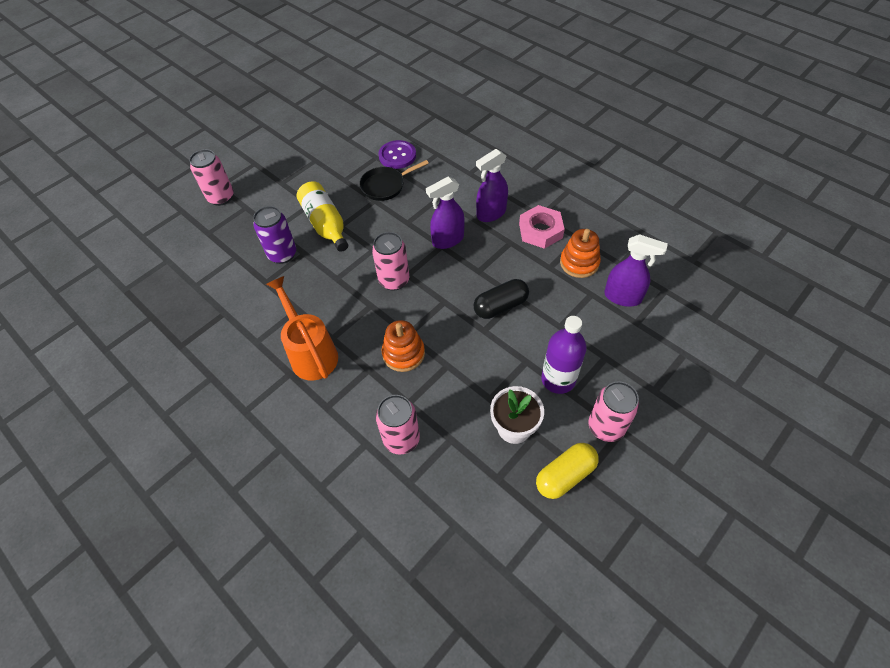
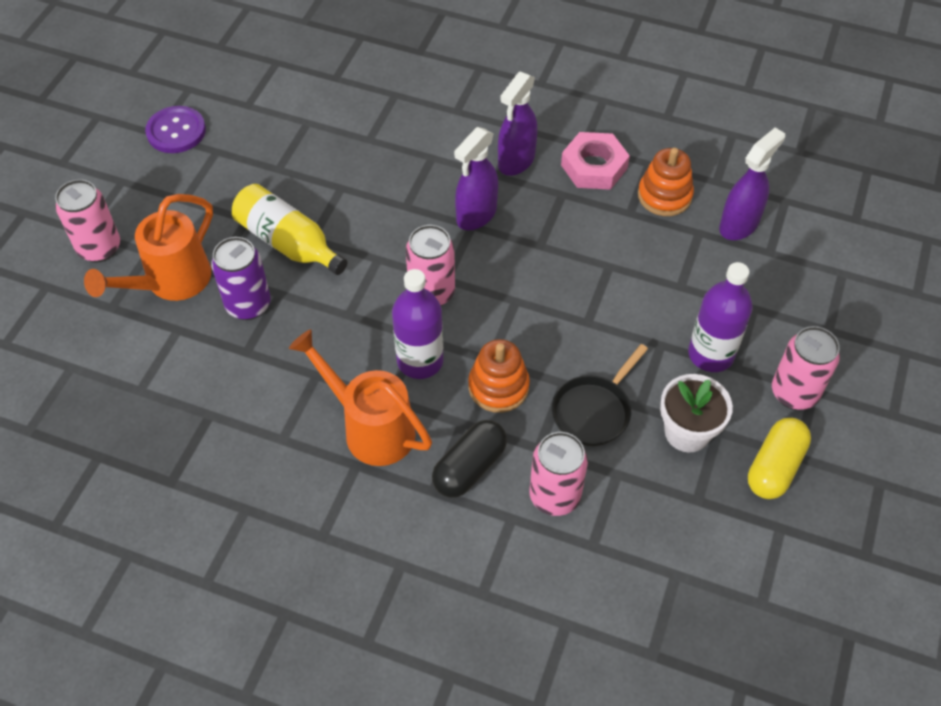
camera: 25 degrees left, 0 degrees up
black pan [359,160,429,201] -> black pan moved to [552,344,648,446]
purple button [378,140,416,169] -> purple button moved to [145,106,206,153]
black capsule [474,279,529,319] -> black capsule moved to [432,420,507,498]
purple spray bottle [604,234,668,307] -> purple spray bottle turned 45 degrees counterclockwise [719,128,785,240]
none -> orange watering can [84,194,213,301]
none -> purple bottle [392,269,443,379]

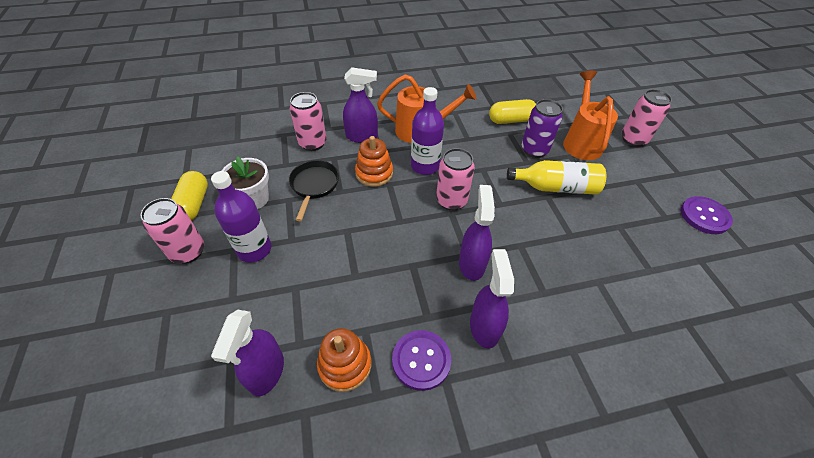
camera: 145 degrees right, 5 degrees down
black capsule [432,420,507,498] -> purple spray bottle [343,67,378,143]
pink nut [561,132,630,190] -> purple button [392,330,451,391]
none -> yellow capsule [489,99,536,124]

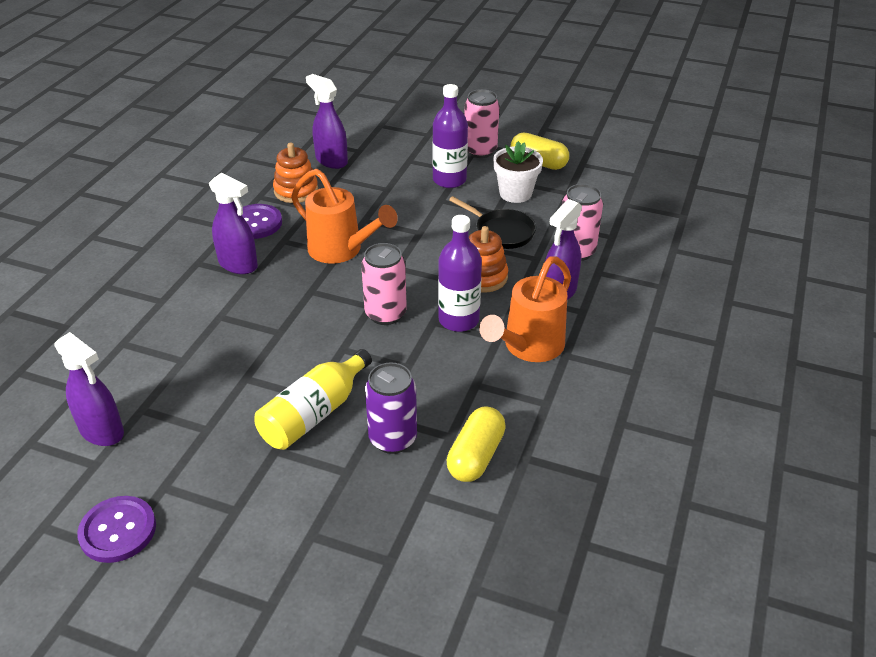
camera: 125 degrees right, 10 degrees down
purple spray bottle [459,185,495,281] -> purple spray bottle moved to [54,332,124,446]
orange watering can [563,71,618,160] -> orange watering can moved to [291,169,398,264]
pink can [622,89,672,147] -> none

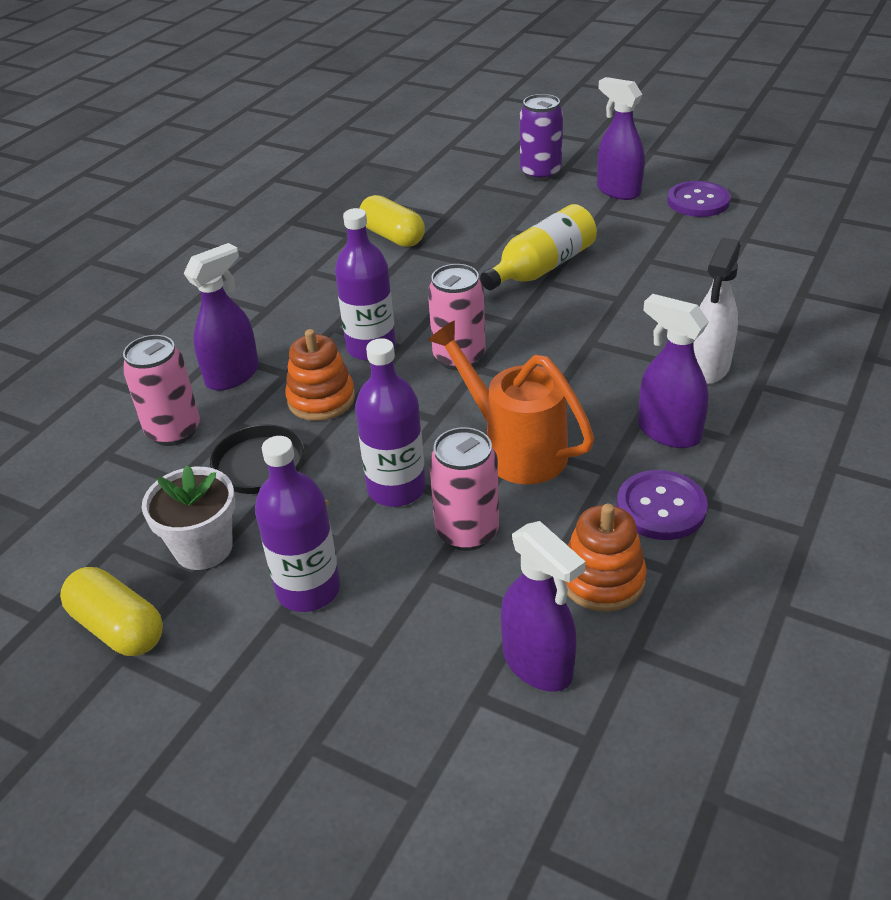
camera: 170 degrees left, 0 degrees up
purple spray bottle [54,332,124,446] -> purple spray bottle moved to [597,77,645,200]
purple can [365,363,417,454] -> purple can moved to [520,94,563,181]
yellow capsule [447,406,506,482] -> yellow capsule turned 75 degrees counterclockwise [360,195,425,247]
pink can [465,89,500,158] -> pink can moved to [429,427,499,551]
orange watering can [479,256,571,362] -> none
none -> purple bottle [355,338,426,507]
none -> white spray bottle [693,238,740,384]

